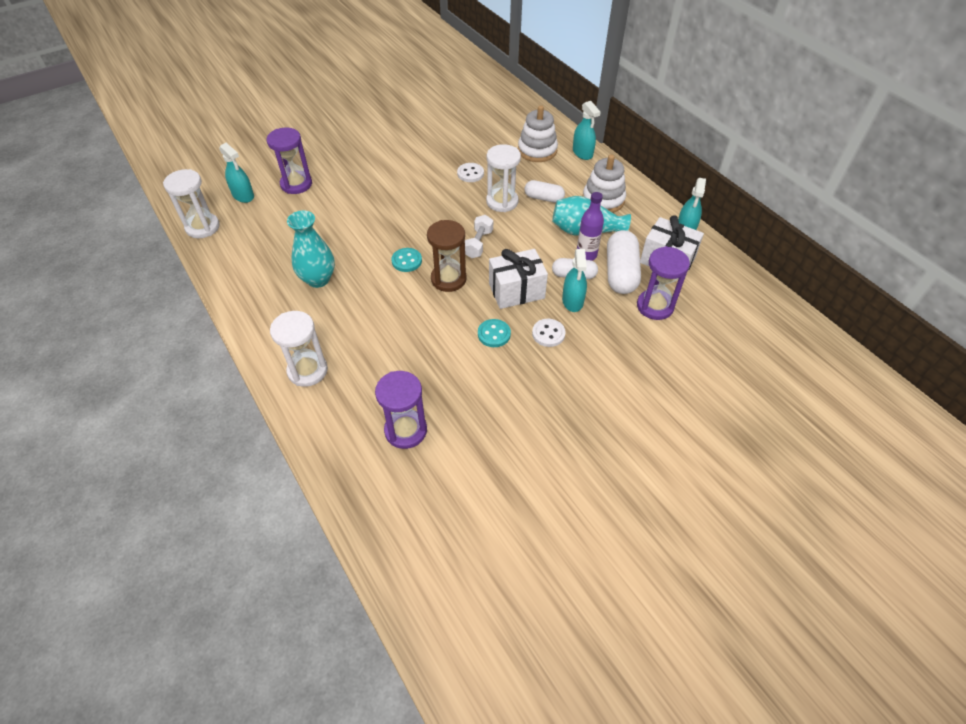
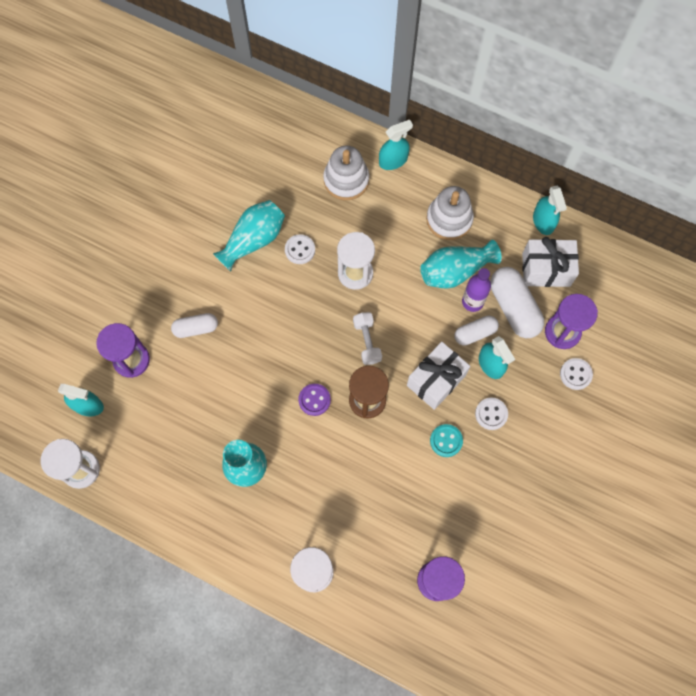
camera: 30 degrees left, 20 degrees up
turquoise button [391,248,422,272] -> purple button [298,384,331,416]
white capsule [524,180,565,203] -> white capsule moved to [171,313,218,338]
turquoise spray bottle [573,101,601,160] -> turquoise spray bottle turned 60 degrees counterclockwise [379,120,413,170]
none -> turquoise vase [213,200,285,272]
none -> white button [560,358,593,390]

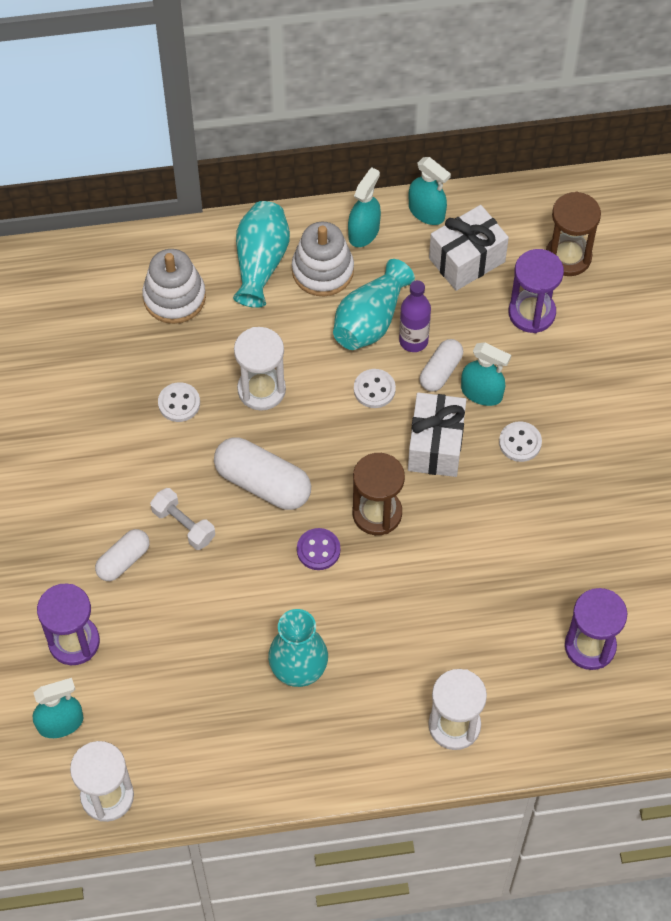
camera: 35 degrees left, 10 degrees down
turquoise vase [213,200,285,272] -> turquoise vase moved to [233,201,290,308]
white dumbbell [353,312,382,365] -> white dumbbell moved to [150,488,215,550]
turquoise spray bottle [379,120,413,170] -> turquoise spray bottle moved to [348,167,381,247]
turquoise button [430,424,463,457] -> none
white capsule [490,267,544,338] -> white capsule moved to [214,437,311,510]
white button [560,358,593,390] -> white button moved to [354,369,396,408]
none -> brown hourglass [546,192,601,276]

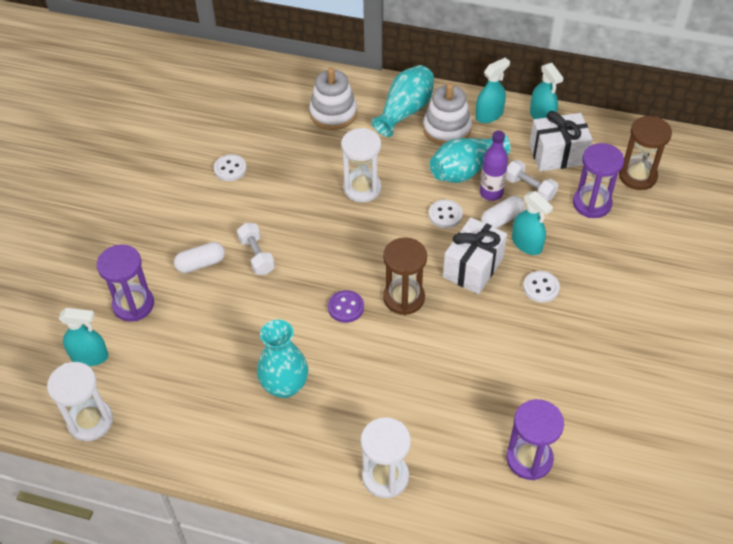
camera: 25 degrees right, 10 degrees down
white button [158,382,200,422] -> white button moved to [214,154,247,181]
white capsule [214,437,311,510] -> none
none -> white dumbbell [506,160,558,202]

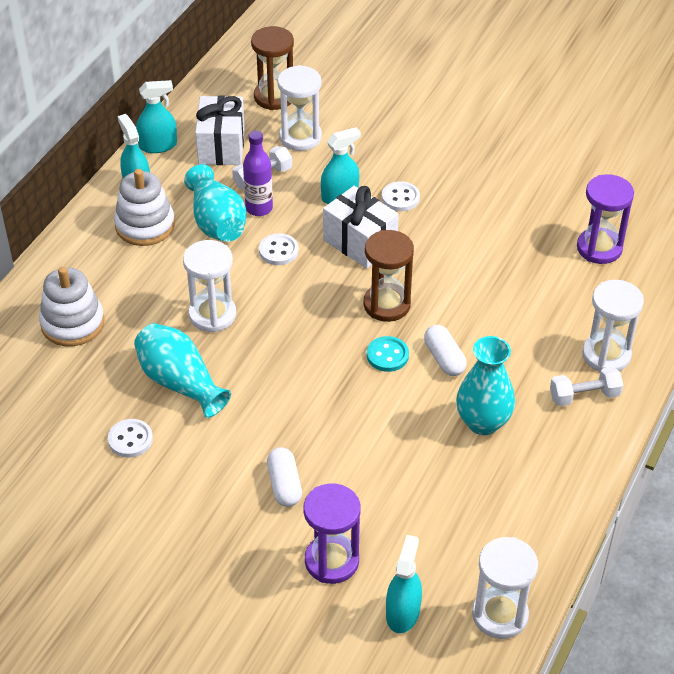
camera: 80 degrees left, 5 degrees down
white dumbbell [237,223,275,275] -> white dumbbell moved to [550,367,623,406]
purple button [328,290,364,323] -> turquoise button [367,336,409,372]
turquoise vase [371,65,434,137] -> turquoise vase moved to [134,323,231,418]
white capsule [481,196,525,229] -> white capsule moved to [424,325,467,376]
purple hourglass [573,143,624,218] -> white hourglass [277,65,322,151]

